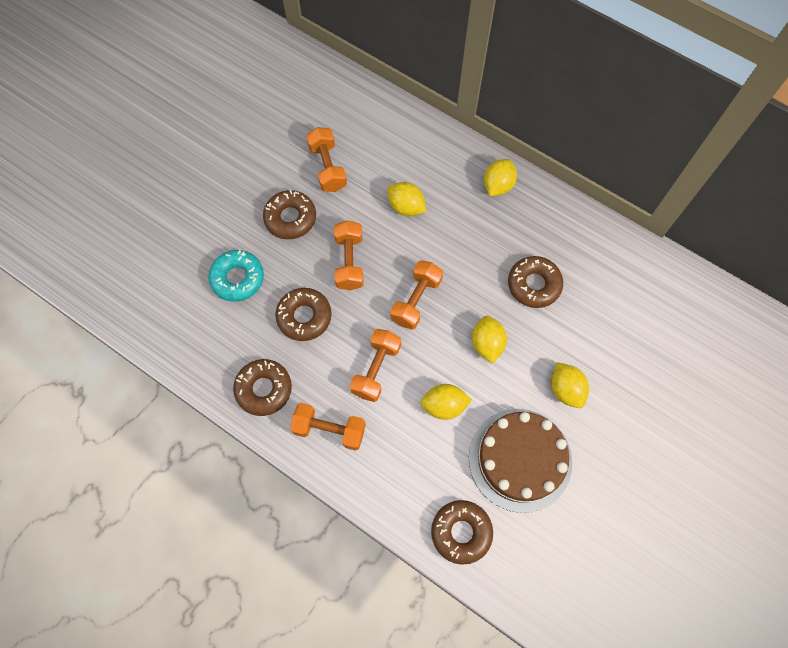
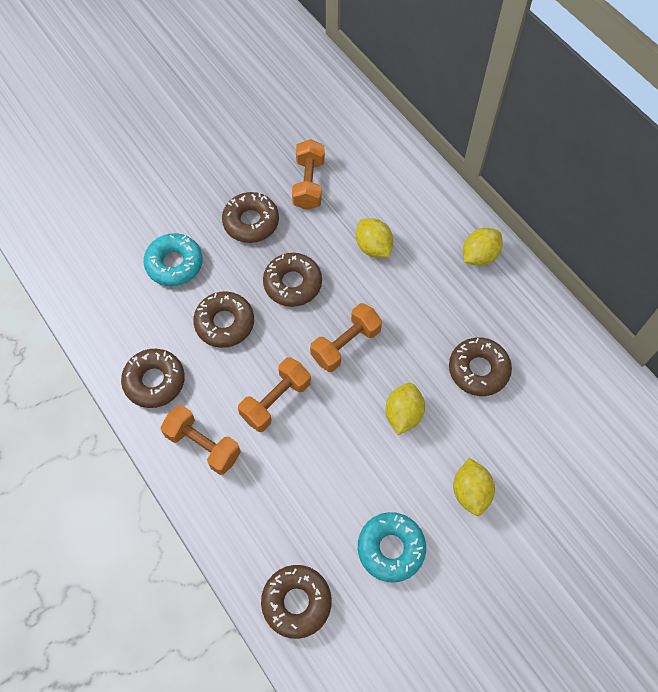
camera: 20 degrees right, 5 degrees down
orange dumbbell [334,220,364,290] -> brown donut [263,253,322,307]
yellow lemon [420,384,472,420] -> none
brown cake [469,409,572,513] -> turquoise donut [358,512,426,583]

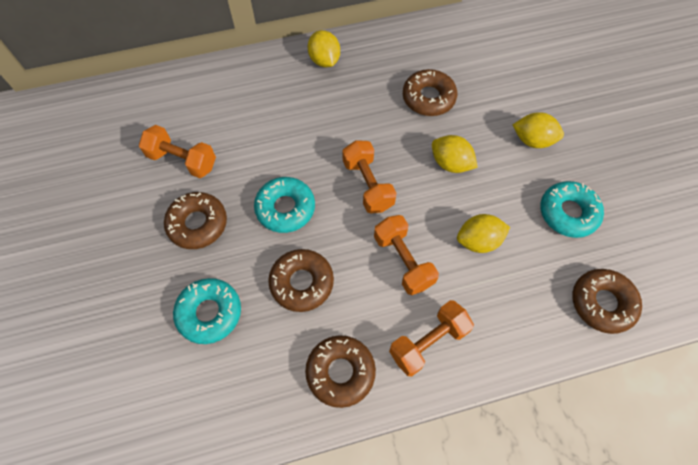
camera: 70 degrees left, 0 degrees up
brown donut [263,253,322,307] -> turquoise donut [254,177,315,233]
yellow lemon [356,218,393,258] -> yellow lemon moved to [457,214,510,253]

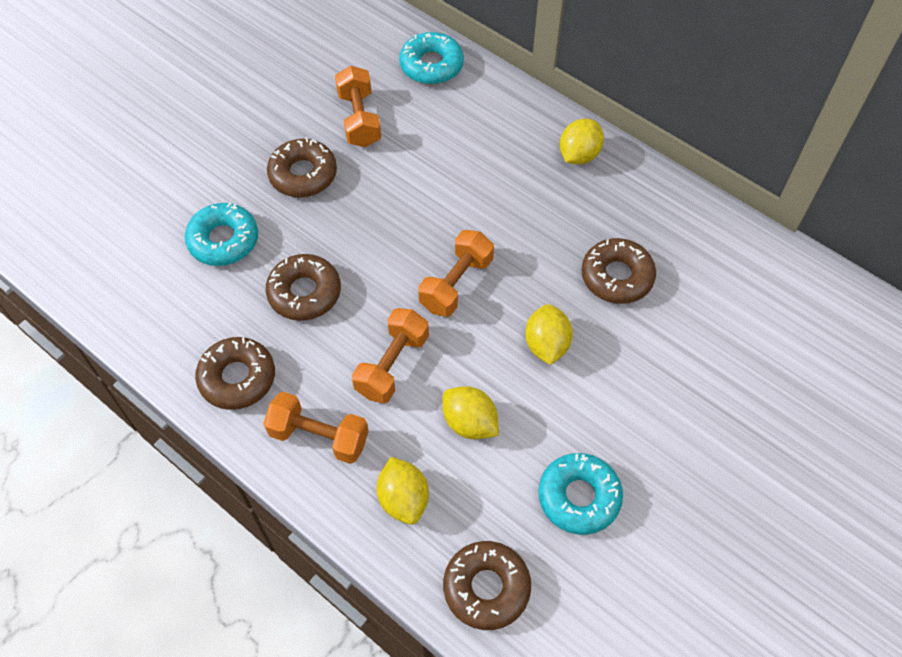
camera: 55 degrees right, 5 degrees down
turquoise donut [254,177,315,233] -> turquoise donut moved to [399,32,464,84]
yellow lemon [513,112,564,148] -> yellow lemon moved to [377,457,429,525]

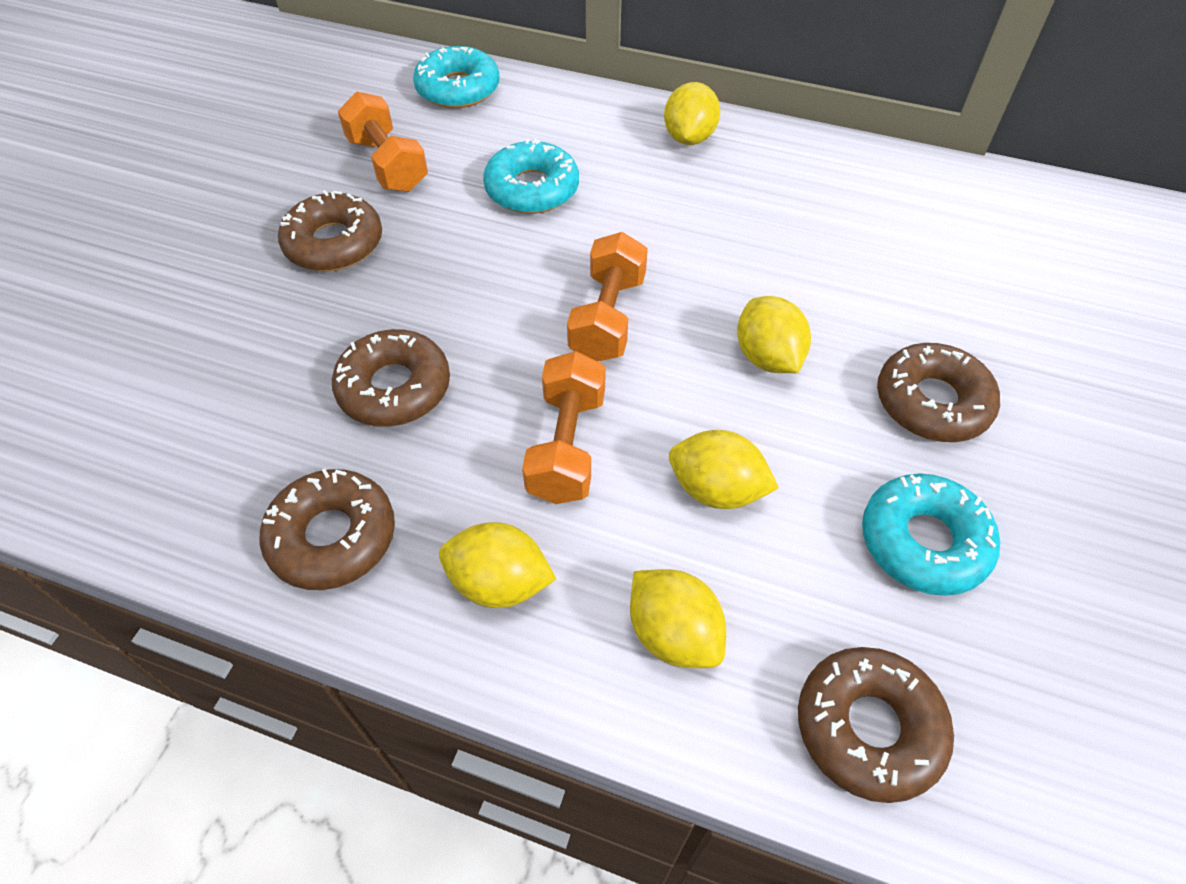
camera: 20 degrees left, 5 degrees down
turquoise donut [185,203,258,266] -> turquoise donut moved to [483,138,579,214]
orange dumbbell [264,392,369,464] -> yellow lemon [439,522,556,608]
brown donut [581,238,656,304] -> brown donut moved to [877,343,1000,442]

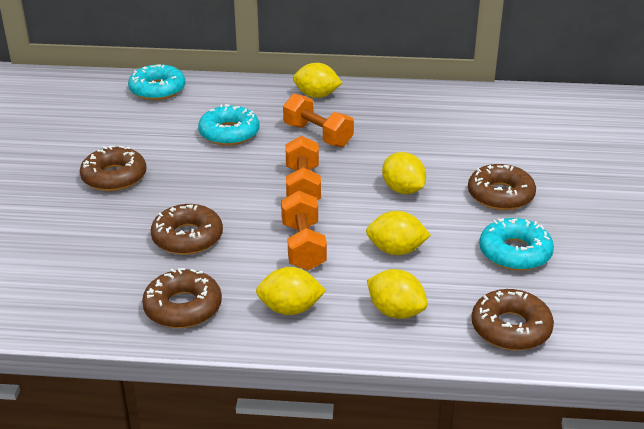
camera: 15 degrees left, 20 degrees down
orange dumbbell [338,91,428,192] -> orange dumbbell moved to [283,94,354,147]
yellow lemon [664,82,720,145] -> yellow lemon turned 75 degrees counterclockwise [293,63,342,98]

